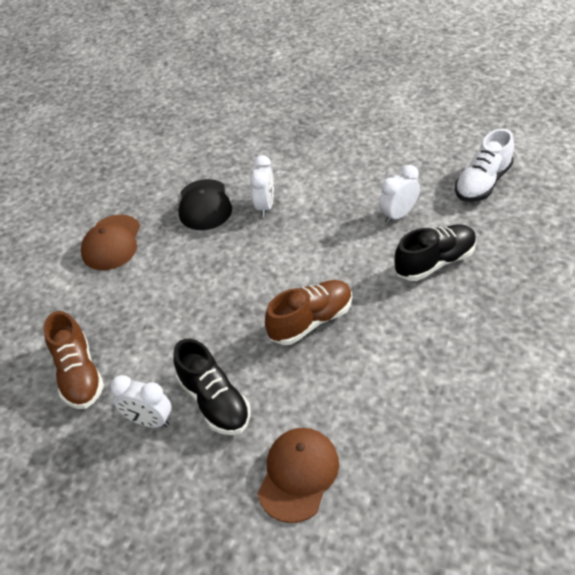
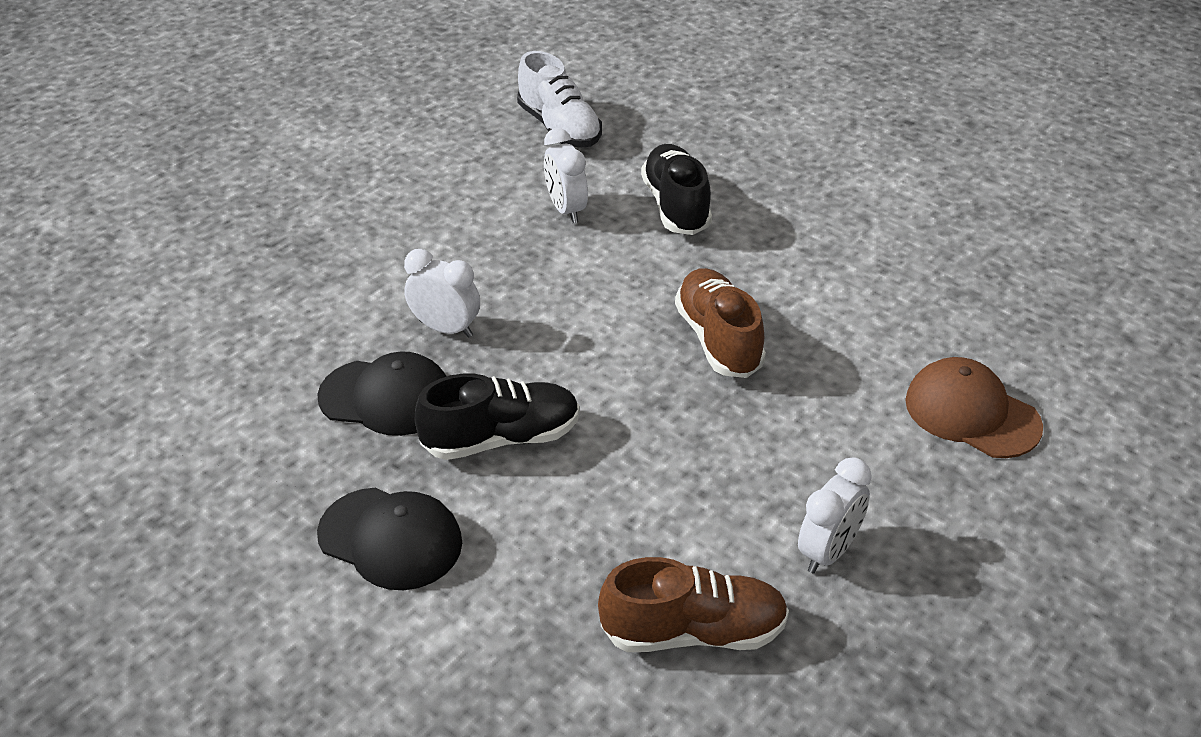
camera: 75 degrees left, 5 degrees down
brown cap [81,215,140,270] -> black cap [317,488,462,590]
black shoe [173,339,251,435] -> black shoe moved to [415,373,580,460]

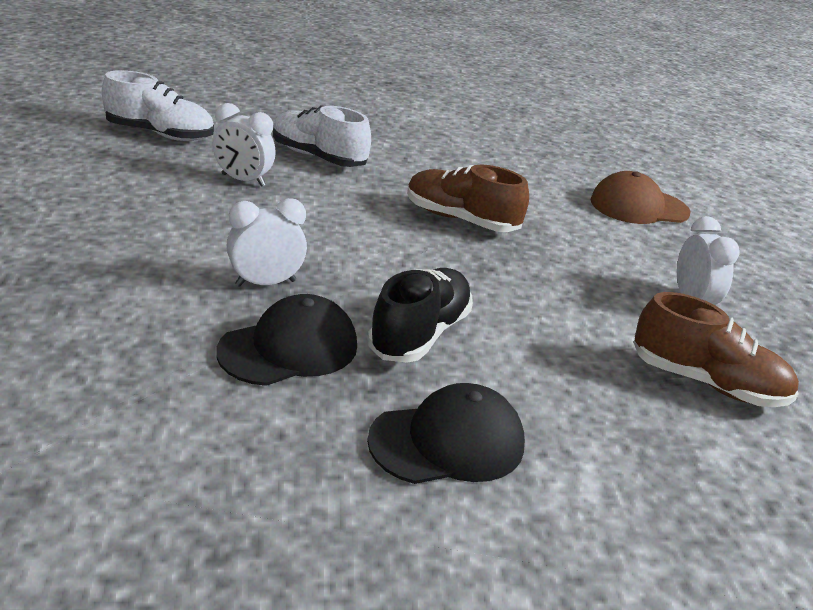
camera: 50 degrees left, 10 degrees down
brown shoe [598,557,789,652] -> brown shoe turned 75 degrees clockwise [633,292,799,407]
black shoe [641,144,712,235] -> white shoe [273,105,371,167]

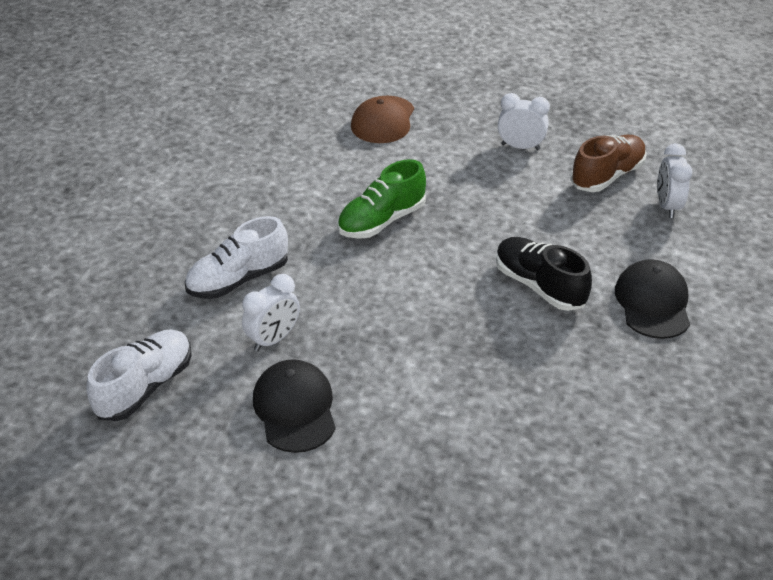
camera: 65 degrees left, 10 degrees up
black cap [216,294,357,386] -> black cap moved to [253,359,336,453]
white clock [226,198,307,287] -> white clock moved to [657,143,693,218]
brown shoe [407,165,529,232] -> green shoe [337,159,426,239]

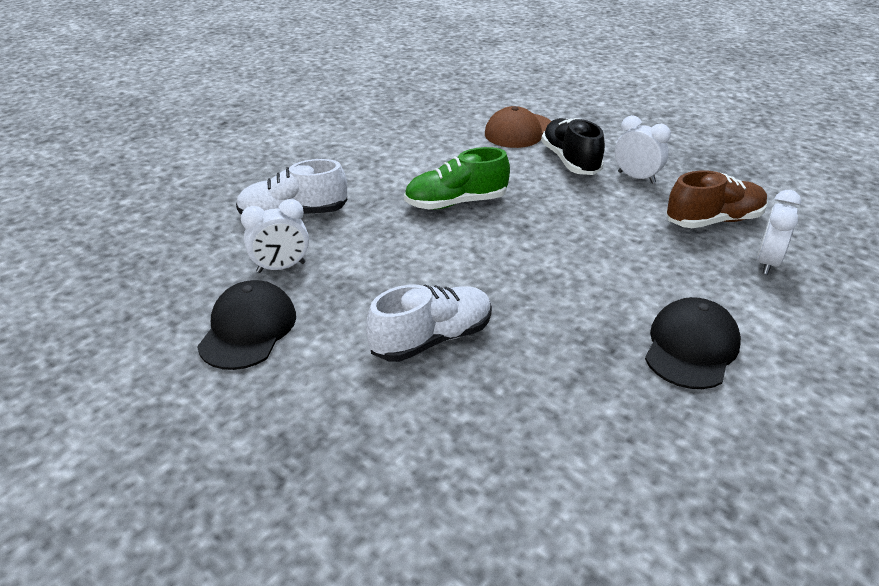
camera: 25 degrees right, 5 degrees down
white shoe [86,329,191,421] -> white shoe moved to [366,284,492,362]
black shoe [496,237,592,311] -> black shoe moved to [541,118,605,175]

